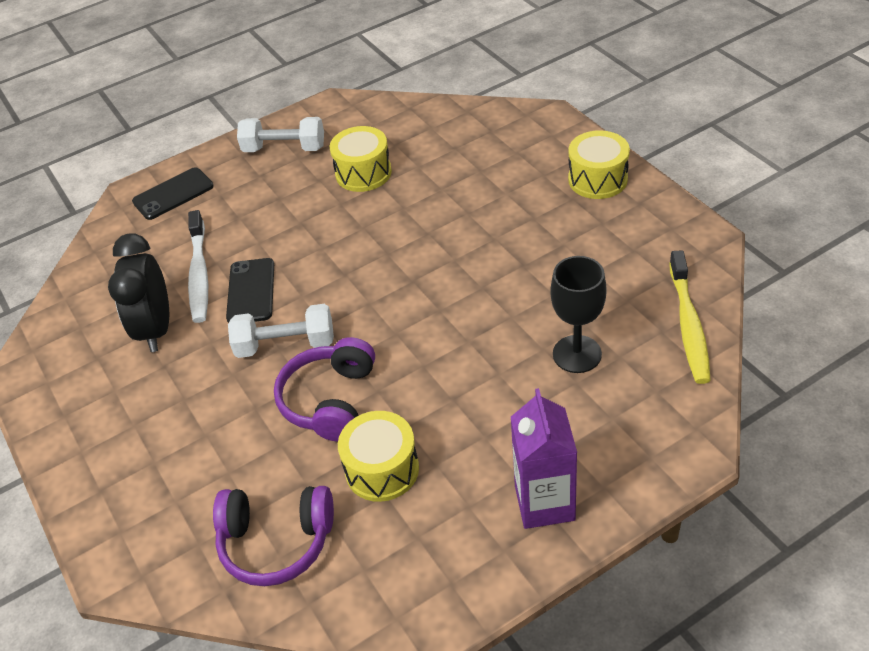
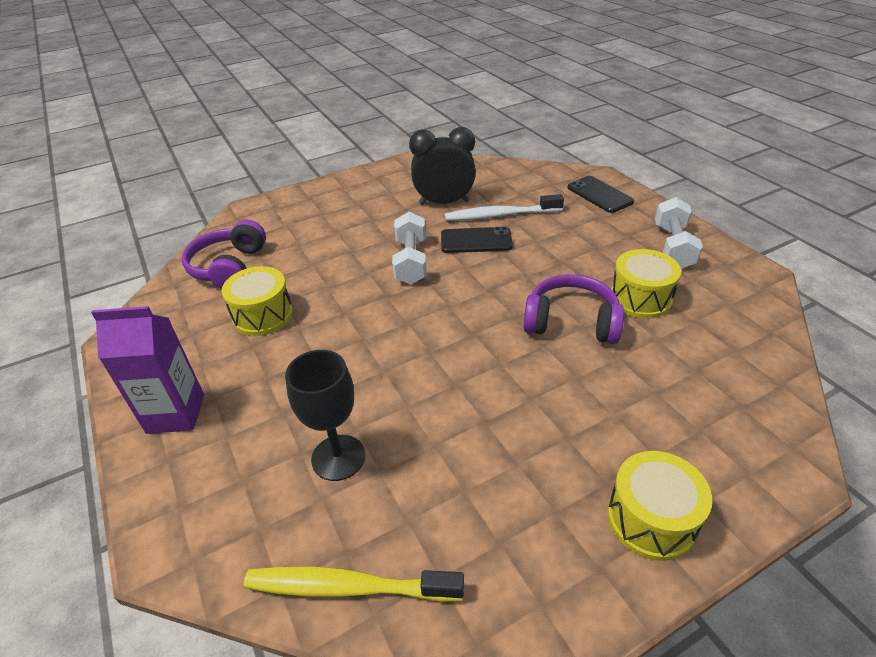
camera: 90 degrees right, 5 degrees down
purple headphones [274,337,375,442] -> purple headphones moved to [523,274,624,344]

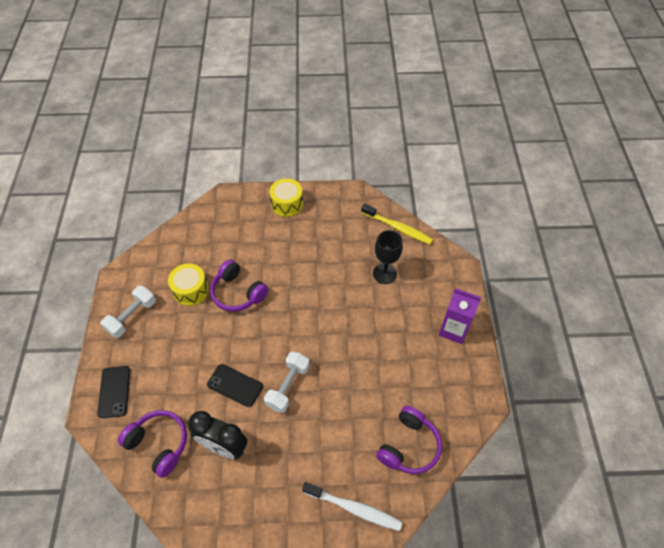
camera: 155 degrees left, 15 degrees up
yellow drum [222,266,293,336] -> none
white toothbrush [445,194,564,221] -> white toothbrush moved to [302,482,403,531]
none -> purple headphones [118,410,187,478]

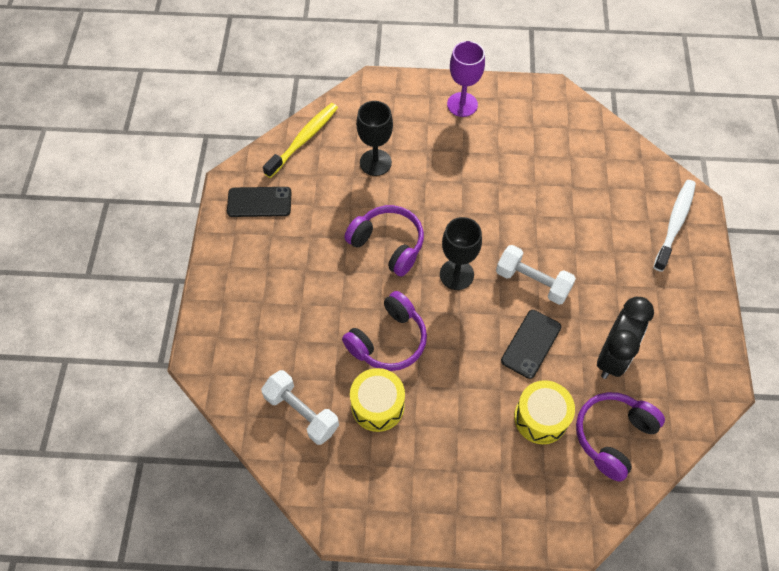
camera: 85 degrees left, 5 degrees up
black phone [97,366,130,418] -> black phone moved to [227,187,292,217]
white dumbbell [100,286,156,338] -> white dumbbell moved to [261,370,339,445]
yellow drum [270,178,303,217] -> yellow drum moved to [514,380,575,444]
purple headphones [376,406,442,474] -> purple headphones moved to [344,205,424,276]
purple carton [439,288,481,344] -> purple goblet [447,41,485,117]
none -> black goblet [440,217,482,290]

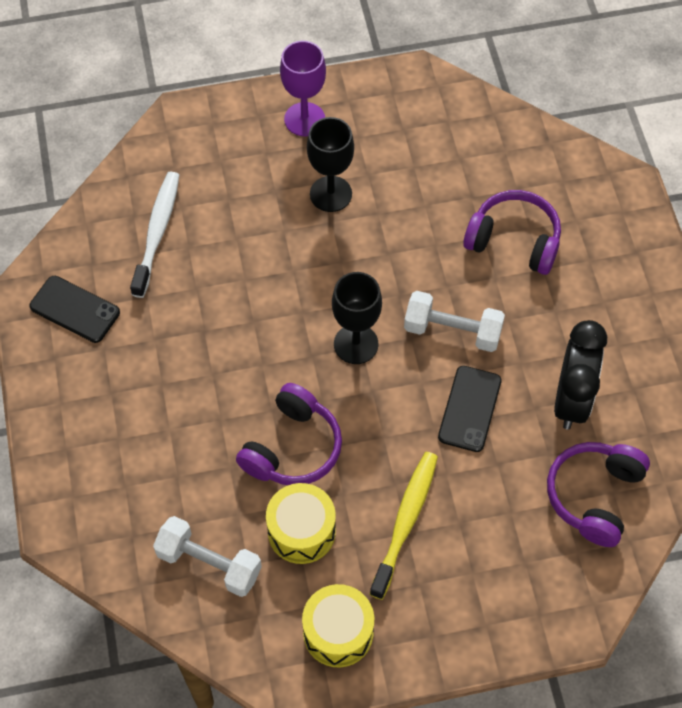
camera: 15 degrees left, 0 degrees up
black phone [227,187,292,217] -> black phone turned 45 degrees clockwise [29,276,120,343]
yellow toothbrush [263,103,338,178] -> yellow toothbrush moved to [369,452,438,600]
purple headphones [344,205,424,276] -> purple headphones moved to [463,190,561,275]
black goblet [356,101,393,176] -> black goblet moved to [307,117,354,212]
yellow drum [514,380,575,444] -> yellow drum moved to [302,584,374,667]
white toothbrush [653,180,696,272] -> white toothbrush moved to [130,172,179,298]

